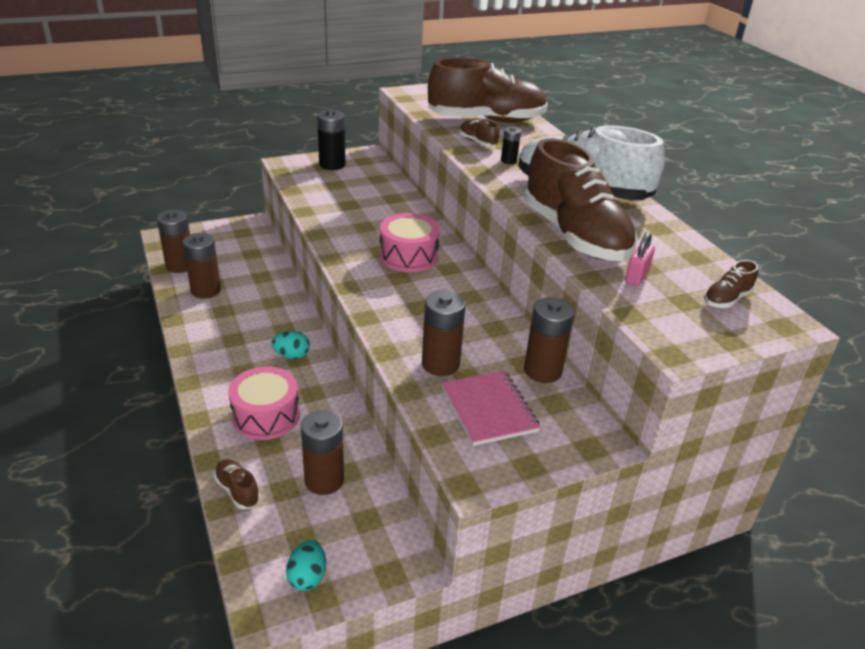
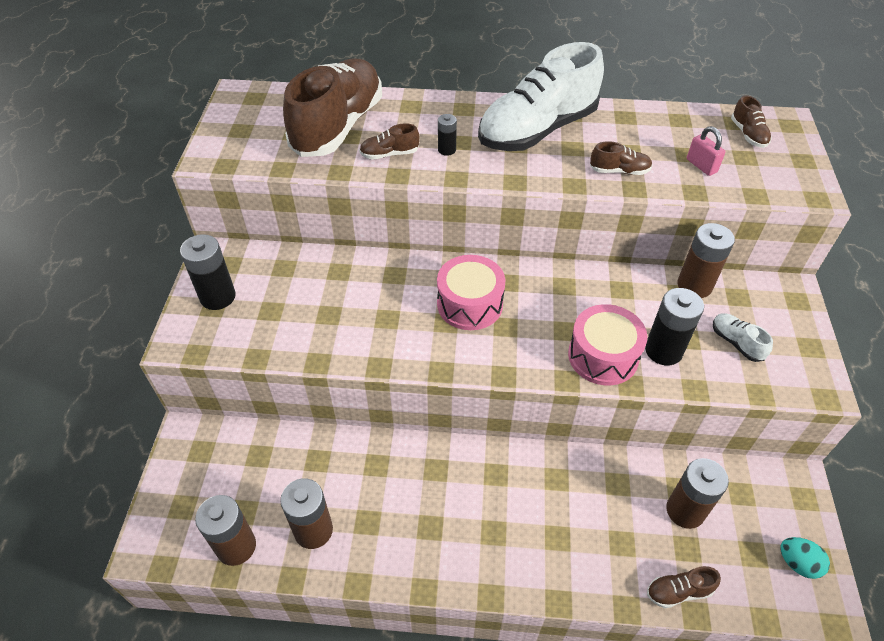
camera: 60 degrees left, 15 degrees up
pink drum [228,367,300,440] -> pink drum moved to [568,304,647,385]
turquoise egg [272,331,310,359] -> none
brown battery [422,290,466,376] -> black battery [645,288,704,365]
pink notebook [442,371,541,446] -> white shoe [713,313,773,362]
brown shoe [524,138,637,261] -> brown shoe [590,141,652,175], size x0.40

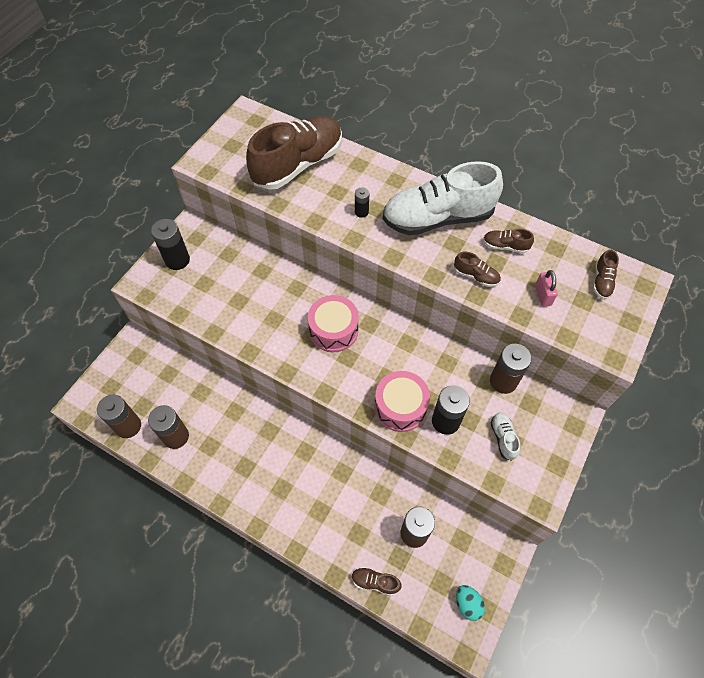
camera: 25 degrees right, 10 degrees up
brown shoe [359,123,419,160] -> brown shoe moved to [483,229,534,253]

